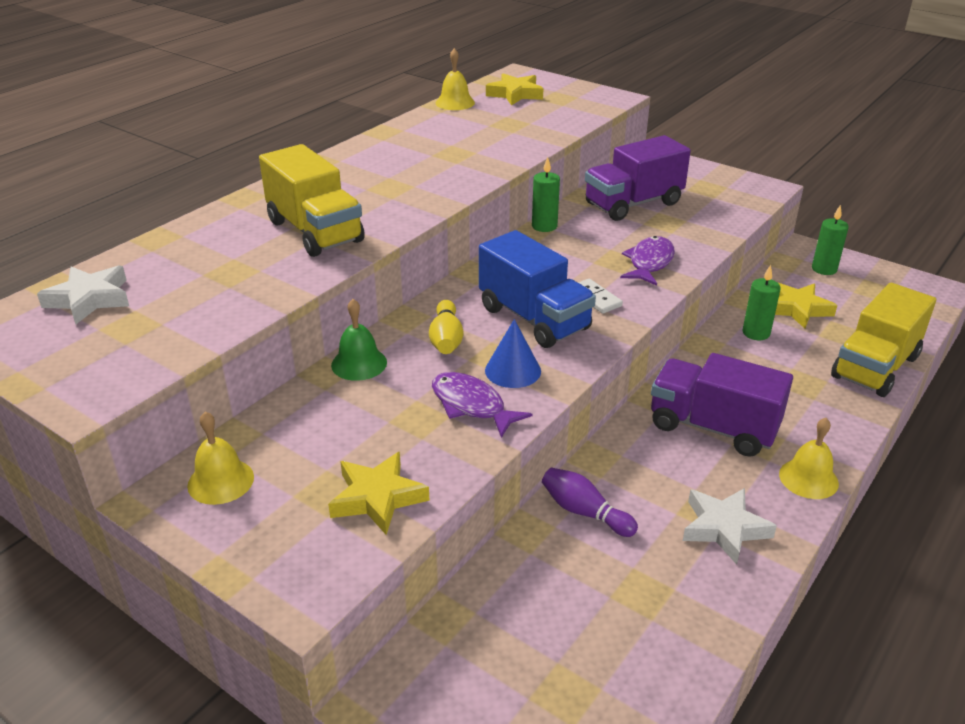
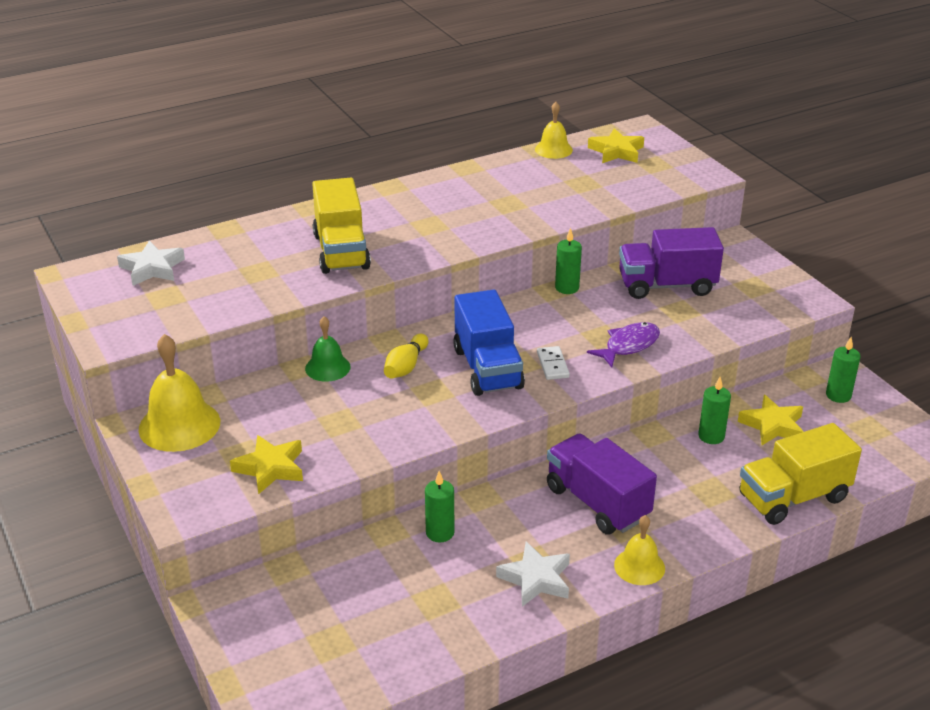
camera: 25 degrees right, 0 degrees up
yellow bell [187,412,254,505] -> yellow bell [139,334,220,452], size x1.68
purple fish [432,372,532,438] -> none
blue cone [485,319,541,388] -> none
purple bowling pin [542,468,638,537] -> green candle [425,471,454,542]

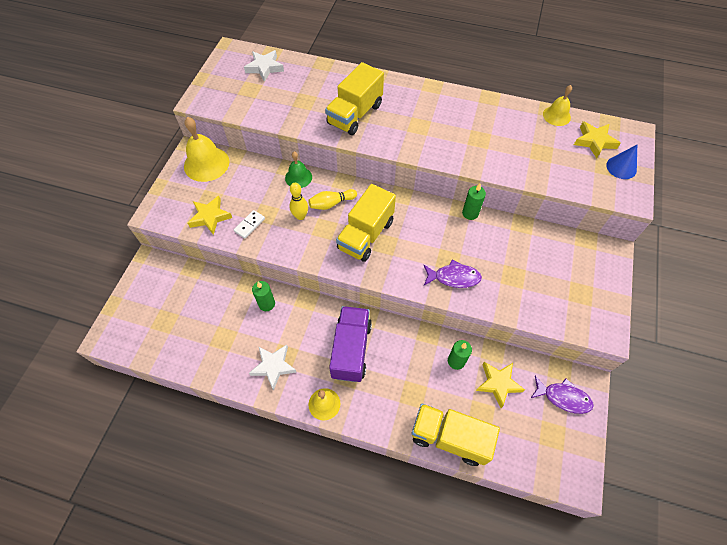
camera: 45 degrees right, 25 degrees up
blue truck [453,290,525,396] -> yellow truck [336,184,396,262]
white domino [537,346,570,380] -> white domino moved to [234,210,265,239]
purple truck [619,227,724,299] -> none
green candle [826,337,860,403] -> purple fish [531,376,594,414]
none -> yellow bowling pin [290,183,308,220]
none -> blue cone [606,145,637,179]

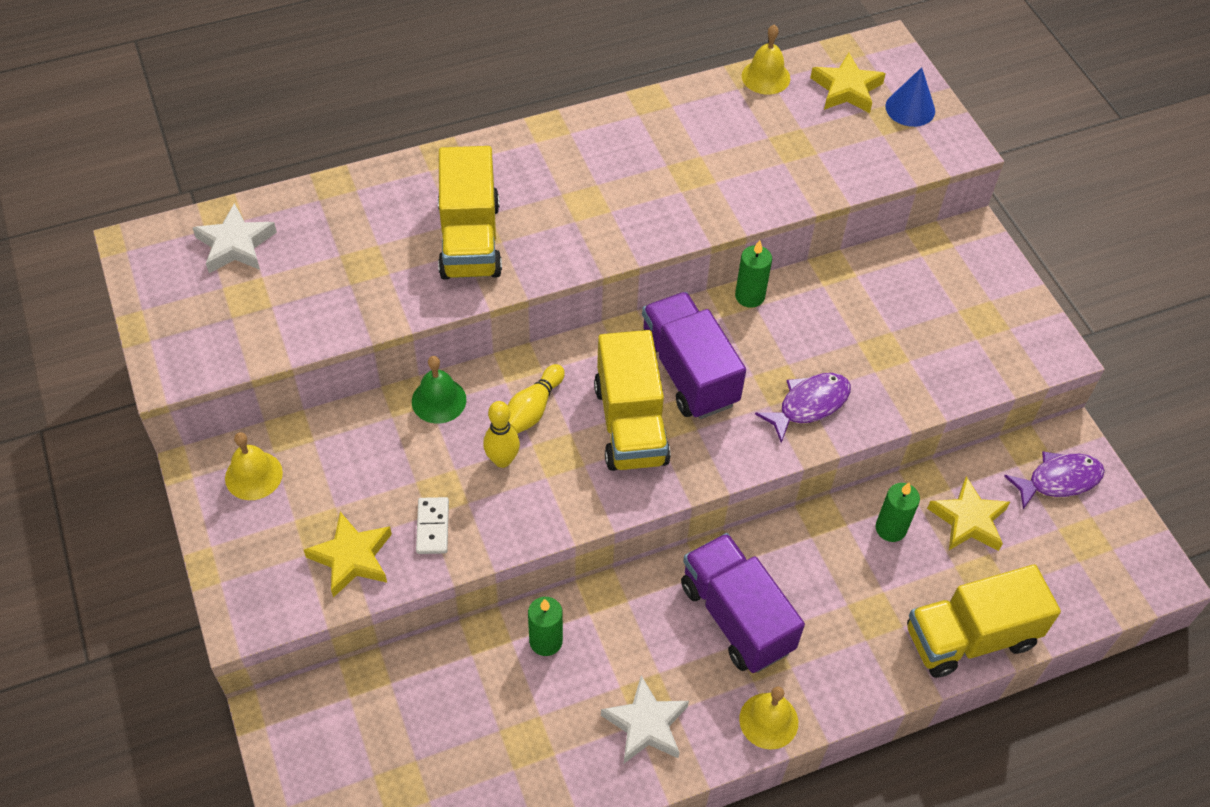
camera: 40 degrees left, 5 degrees down
yellow bell [184,117,229,182] -> yellow bell [225,432,283,500], size x0.59
none -> purple truck [642,292,746,419]

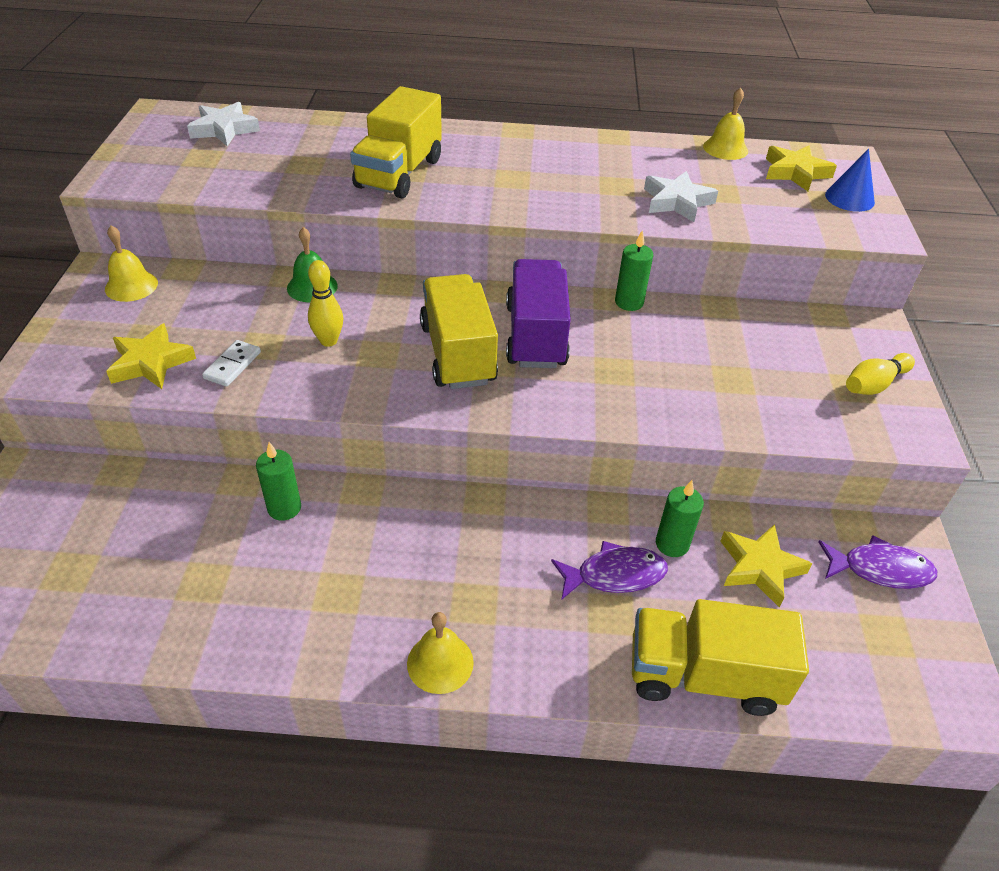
camera: 25 degrees right, 10 degrees down
yellow bowling pin [508,364,565,434] -> yellow bowling pin moved to [846,353,915,395]
yellow truck [594,330,671,471] -> yellow truck turned 150 degrees clockwise [420,274,498,389]
white star [601,675,689,763] -> white star moved to [644,171,718,222]
purple truck [681,533,805,673] -> none
purple fish [755,373,851,443] -> purple fish moved to [551,541,668,600]

